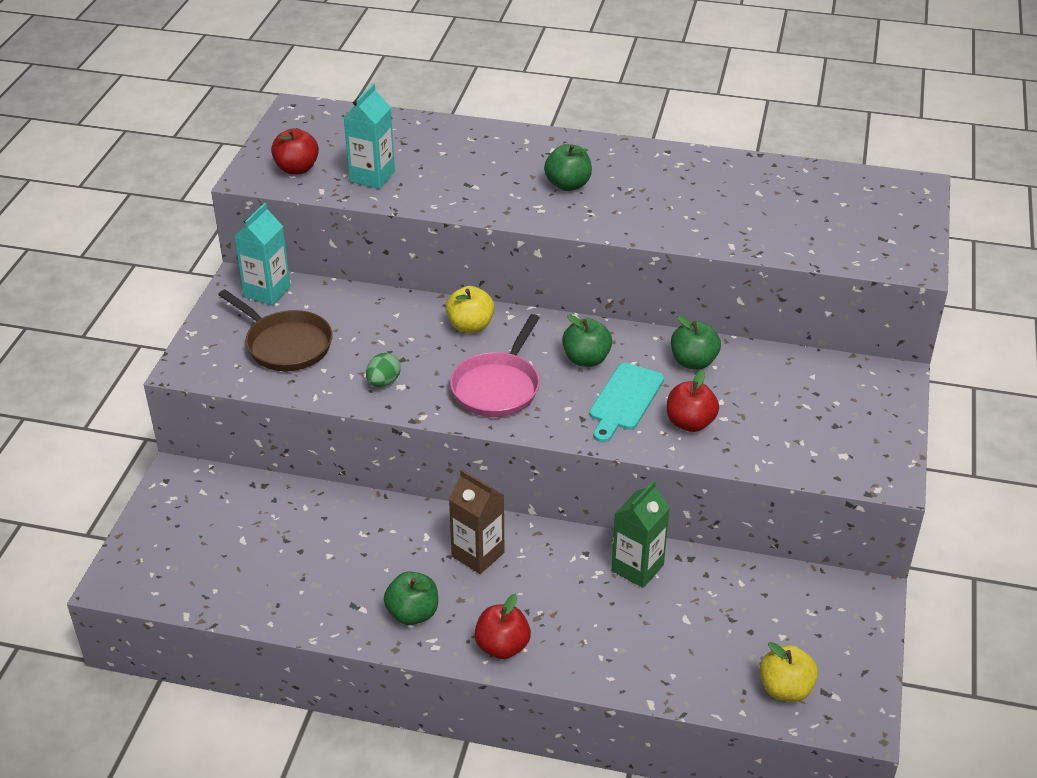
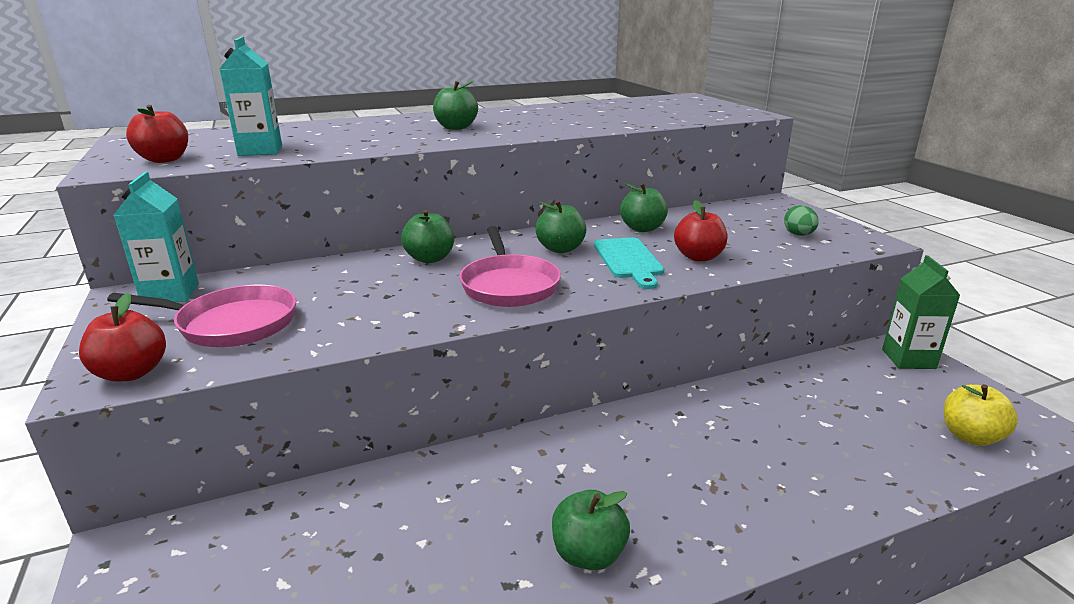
camera: 35 degrees left, 15 degrees down
brown pan [218,289,333,371] -> pink pan [107,285,296,347]
green egg [366,353,401,387] -> green egg moved to [784,205,819,236]
yellow apple [446,286,494,333] -> green apple [401,210,454,263]
brown carton [449,469,504,574] -> none
red apple [474,594,531,659] -> red apple moved to [79,293,166,381]
green carton [611,480,670,588] -> green carton moved to [882,255,961,369]

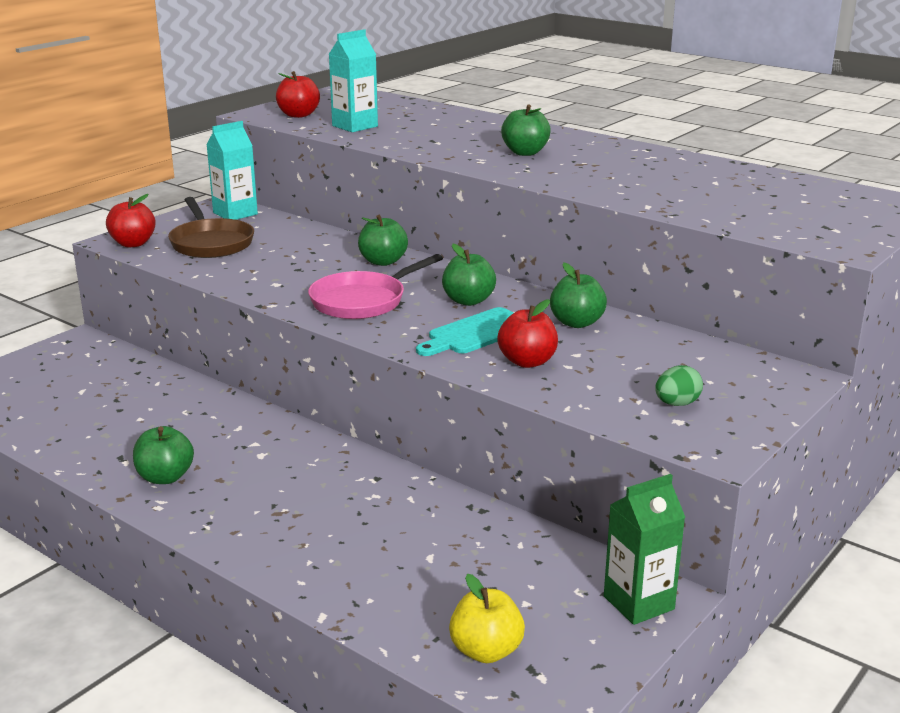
camera: 60 degrees right, 0 degrees up
pink pan [107,285,296,347] -> brown pan [168,197,254,258]

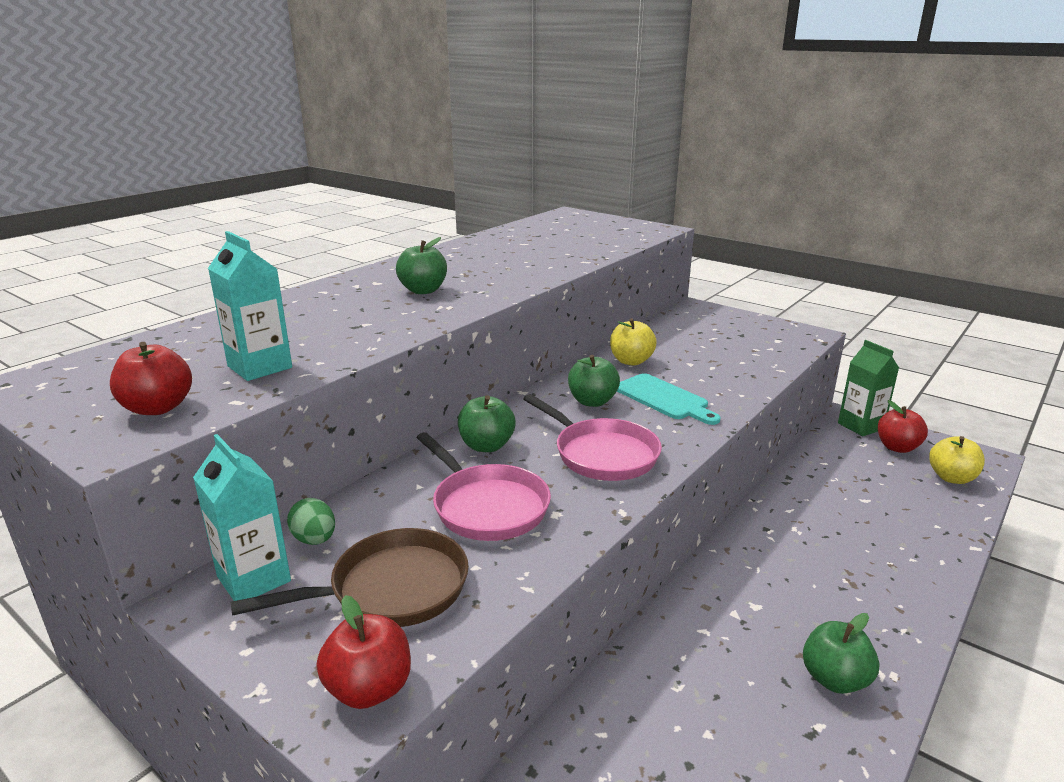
camera: 90 degrees left, 0 degrees up
red apple [497,299,558,368] -> red apple moved to [878,400,928,453]
green apple [550,262,607,328] -> yellow apple [610,318,657,366]
green egg [655,365,703,406] -> green egg moved to [287,498,335,545]
none -> pink pan [416,432,551,541]

